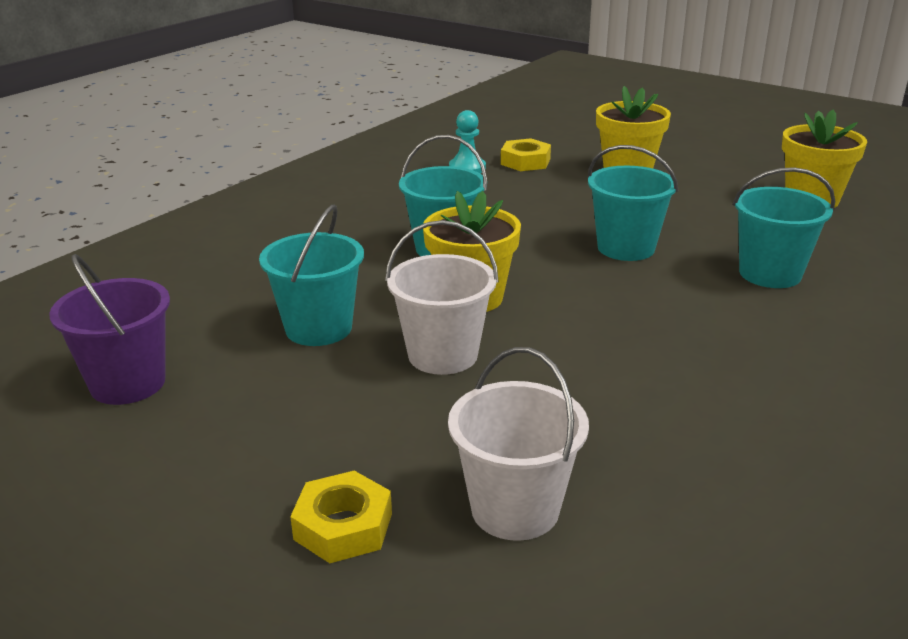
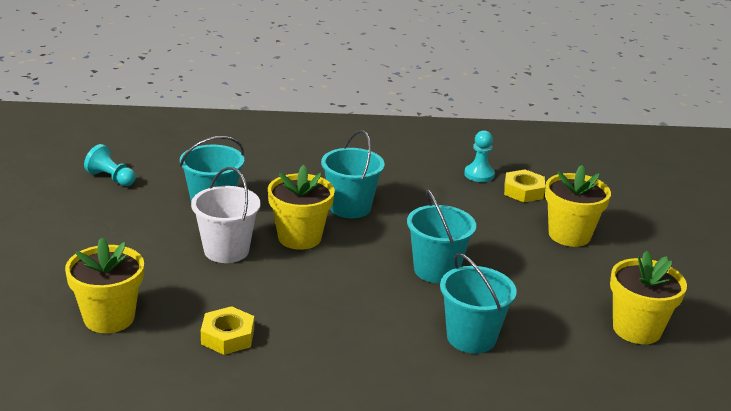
camera: 50 degrees right, 0 degrees up
purple bucket [49,254,170,405] -> turquoise pawn [84,144,136,186]
yellow nut [290,471,392,563] -> yellow nut moved to [201,306,254,355]
white bucket [448,347,589,541] -> yellow flower pot [65,237,144,333]

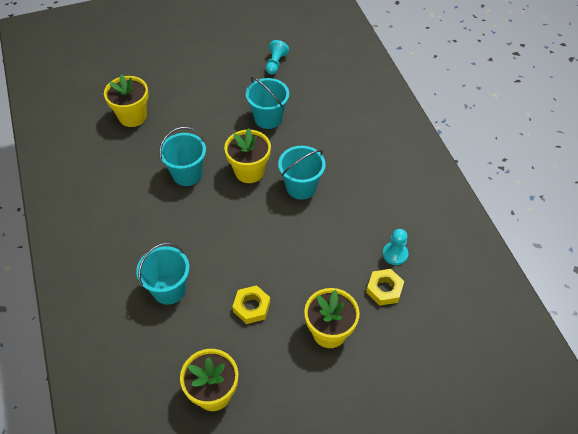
camera: 75 degrees right, 25 degrees up
white bucket [191,167,261,263] -> none
yellow nut [201,306,254,355] -> yellow nut moved to [232,285,270,324]
turquoise bucket [407,189,476,283] -> turquoise bucket moved to [159,127,206,186]

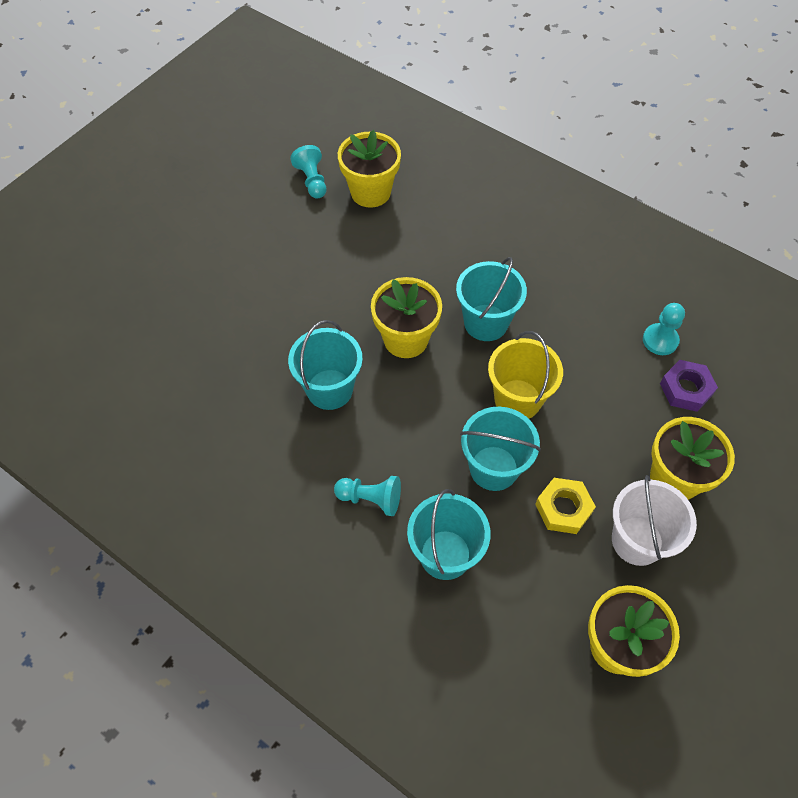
camera: 35 degrees left, 5 degrees up
yellow flower pot [104,74,148,127] -> yellow flower pot moved to [338,130,401,208]
turquoise bucket [246,77,289,129] -> turquoise bucket moved to [460,407,541,491]
yellow nut [366,269,404,306] -> purple nut [660,360,718,412]
none -> turquoise pawn [334,476,401,516]
none -> yellow bucket [488,331,563,419]
none -> white bucket [612,475,697,566]

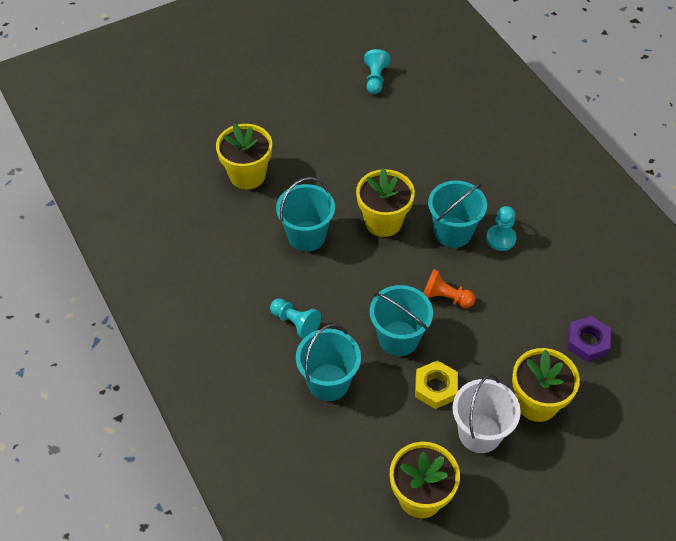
camera: 25 degrees right, 5 degrees down
yellow flower pot [338,130,401,208] -> yellow flower pot moved to [216,124,272,190]
yellow bucket [488,331,563,419] -> orange pawn [424,269,475,308]
turquoise pawn [643,303,685,355] -> turquoise pawn moved to [486,206,517,251]

